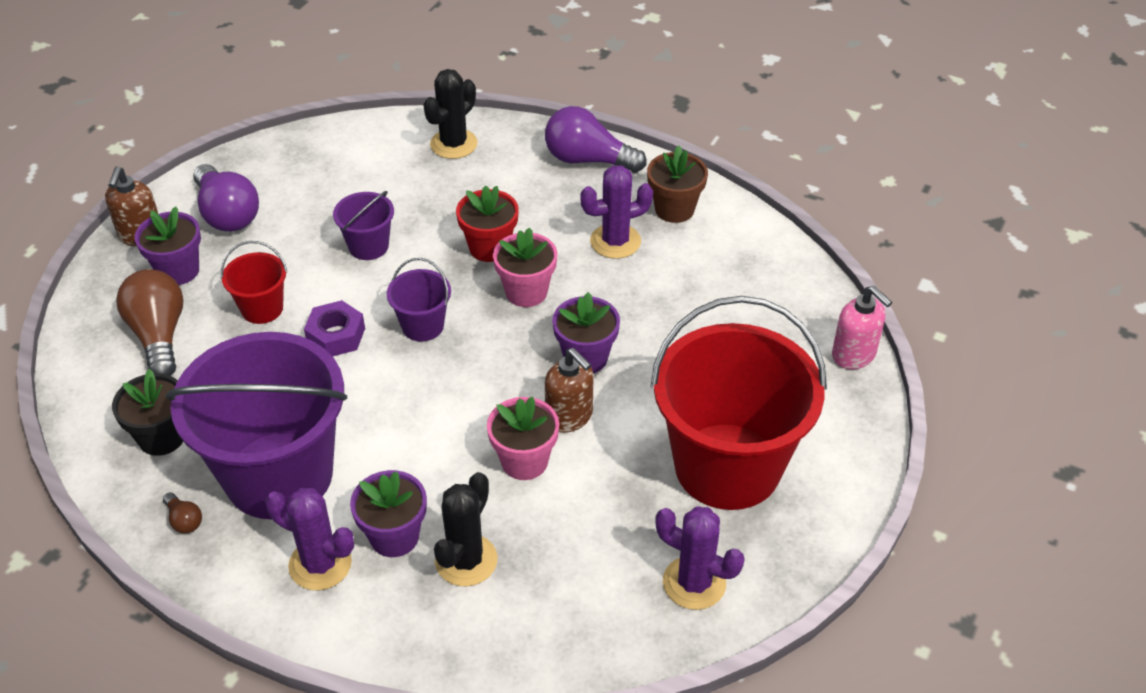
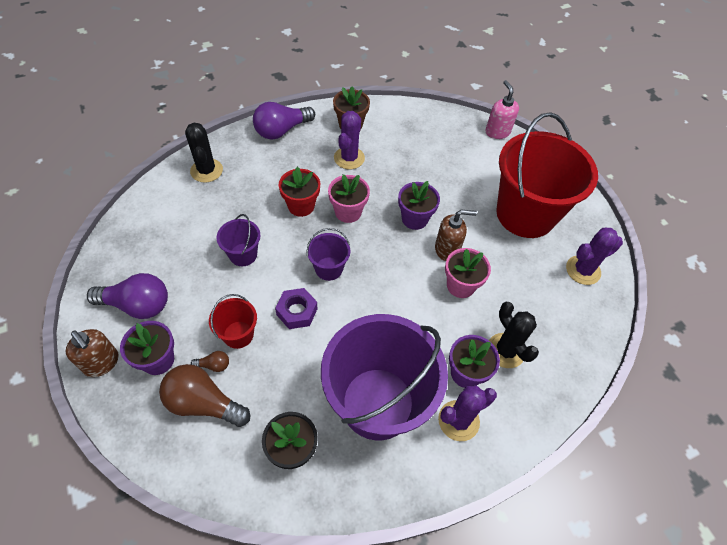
camera: 55 degrees left, 10 degrees up
brown light bulb [163,493,202,534] -> brown light bulb moved to [191,351,229,372]
pink soap dispenser [832,286,892,369] -> pink soap dispenser turned 105 degrees counterclockwise [486,80,519,139]

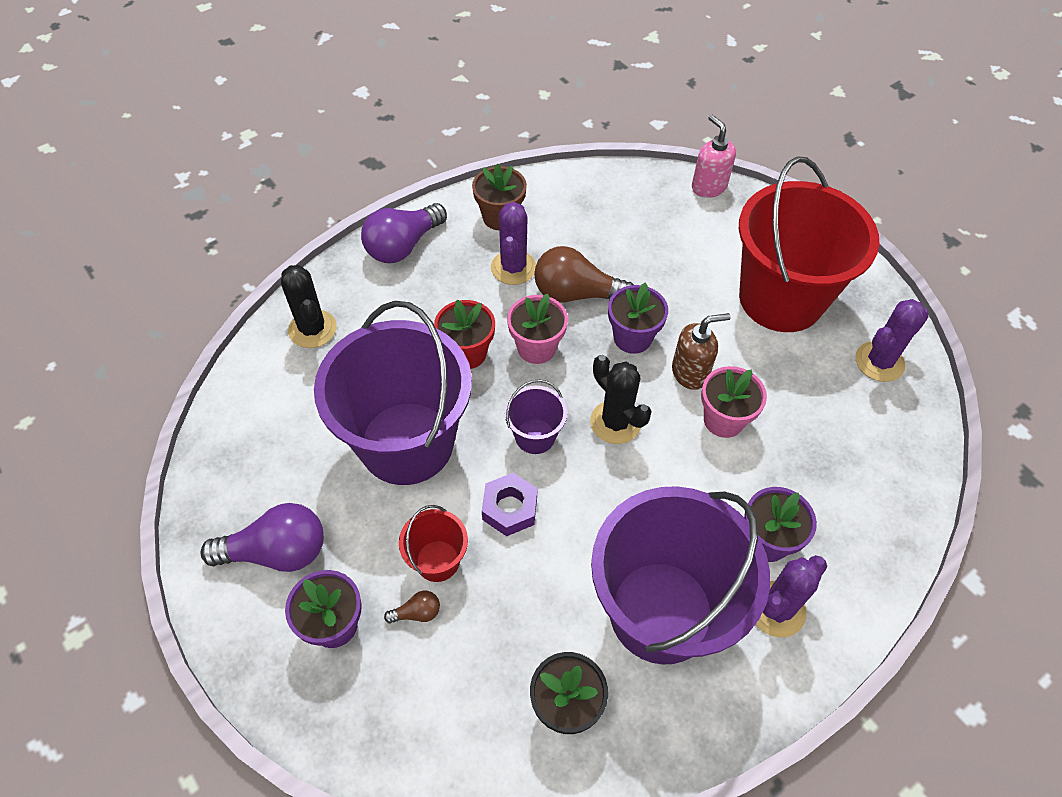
camera: 10 degrees left, 0 degrees up
brown soap dispenser [66,329,118,377] -> none
brown light bulb [159,364,250,427] -> brown light bulb moved to [534,246,634,303]
purple bucket [217,214,261,266] -> purple bucket [314,301,472,485], size x2.31
black cactus [489,302,539,368] -> black cactus moved to [590,355,652,444]

